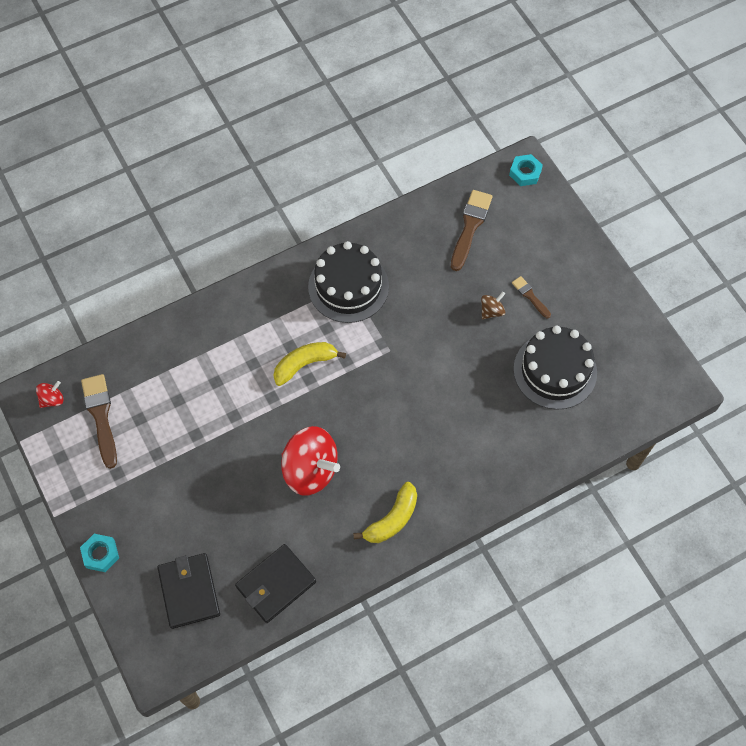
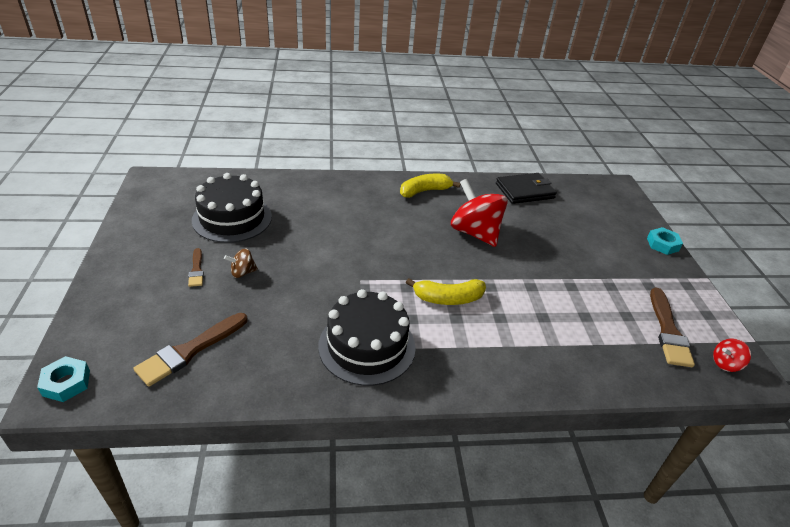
camera: 160 degrees left, 25 degrees down
black wallet [157,553,220,629] -> none

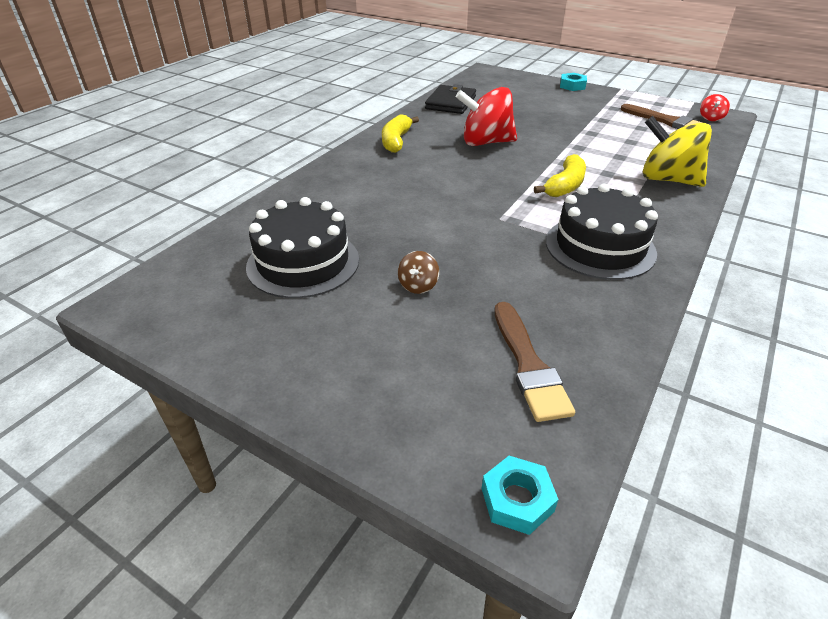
camera: 50 degrees left, 0 degrees up
brown brush [188,248,204,287] -> none
none -> yellow spinning top [643,116,712,187]

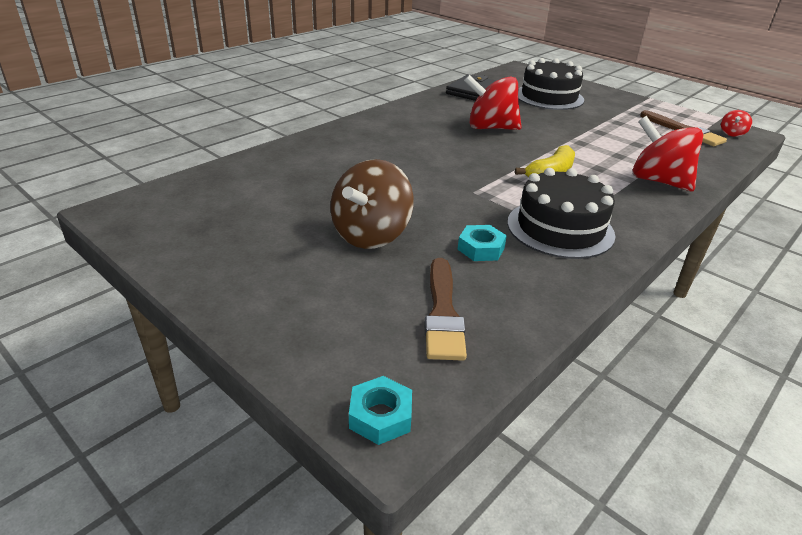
camera: 10 degrees right, 5 degrees down
black cake [246,197,359,298] -> black cake moved to [518,58,584,110]
yellow banana [382,114,419,153] -> none
brown spinning top [398,251,439,294] -> brown spinning top [330,159,414,249], size x2.22
turquoise nut [560,73,587,91] -> turquoise nut moved to [458,225,507,261]
yellow spinning top [643,116,712,187] -> red spinning top [633,116,703,191]

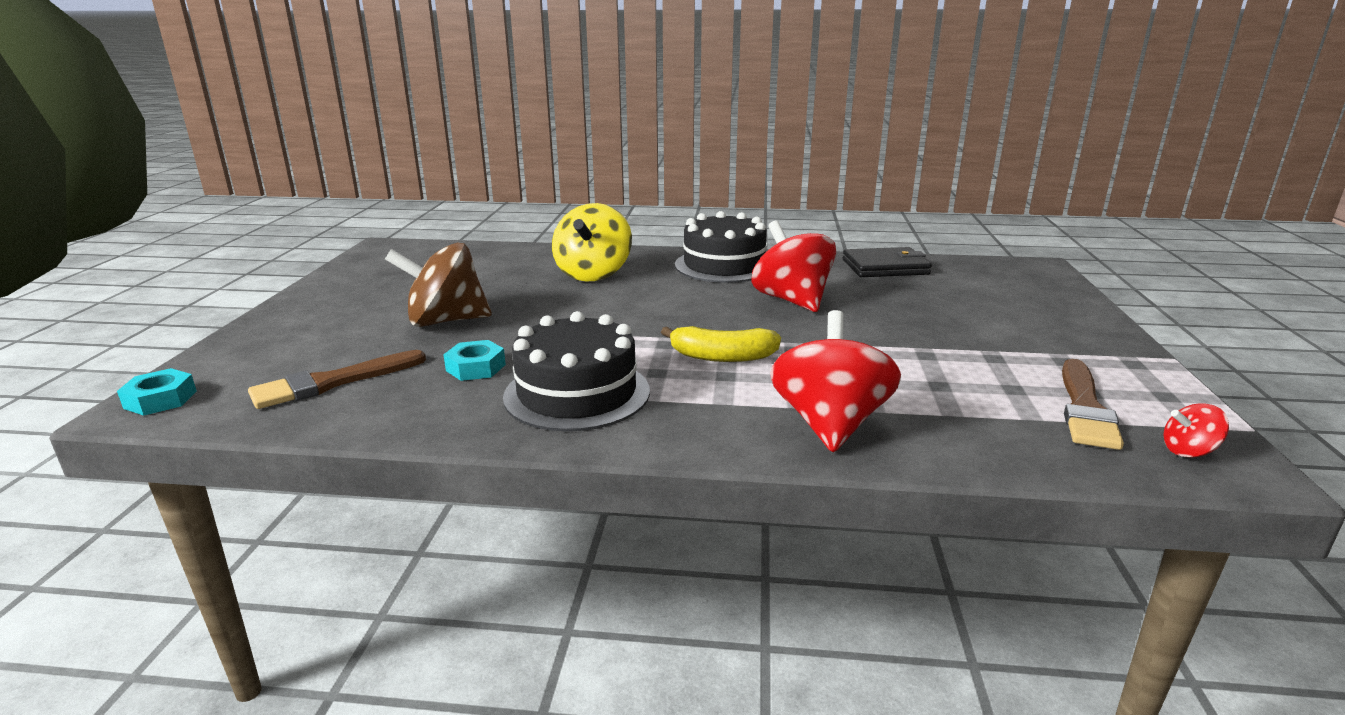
camera: 55 degrees right, 10 degrees down
black cake [518,58,584,110] -> black cake moved to [675,211,767,283]
none -> yellow spinning top [552,203,632,281]

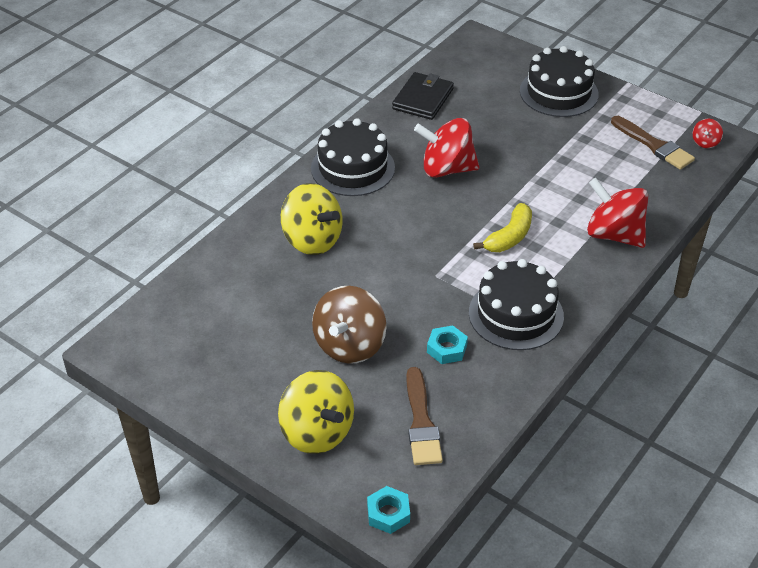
camera: 60 degrees left, 20 degrees up
none -> yellow spinning top [278,370,354,454]
none -> black cake [520,46,599,117]

